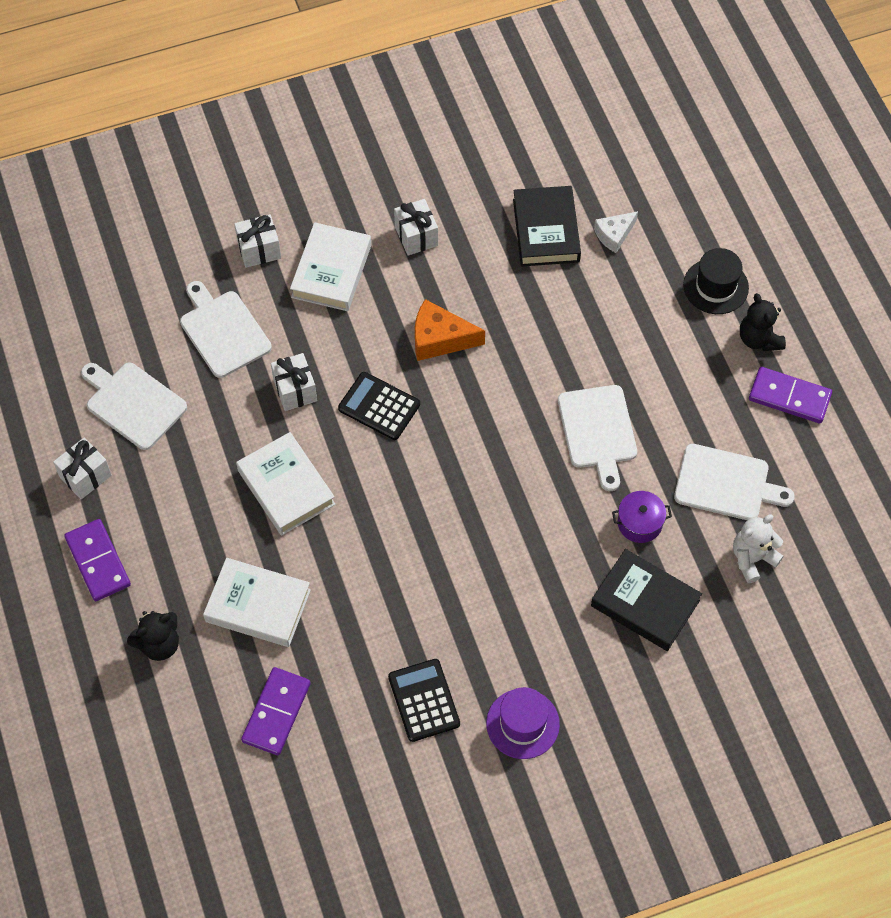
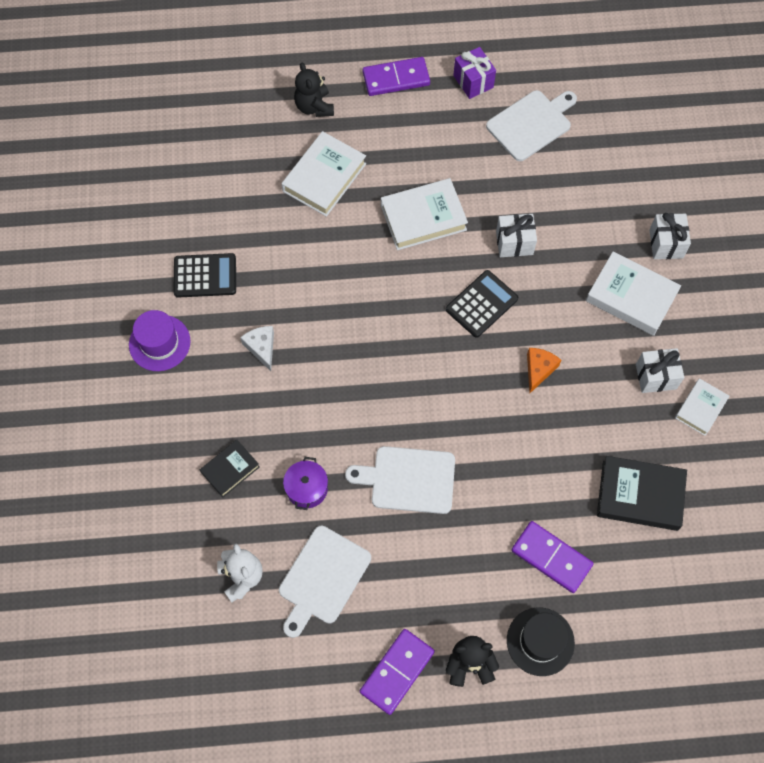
camera: 105 degrees right, 5 degrees up
white gift [53,438,112,500] -> purple gift [453,47,496,99]
white cutting board [180,281,272,378] -> none
purple domino [241,667,311,755] -> purple domino moved to [511,521,593,593]
orange cheese [415,299,485,361] -> orange cheese [527,348,561,393], size x0.65
black book [591,549,702,651] -> black book [200,440,260,498], size x0.60
white cheese [594,211,638,253] -> white cheese moved to [240,326,274,371]
none -> white book [675,378,729,436]

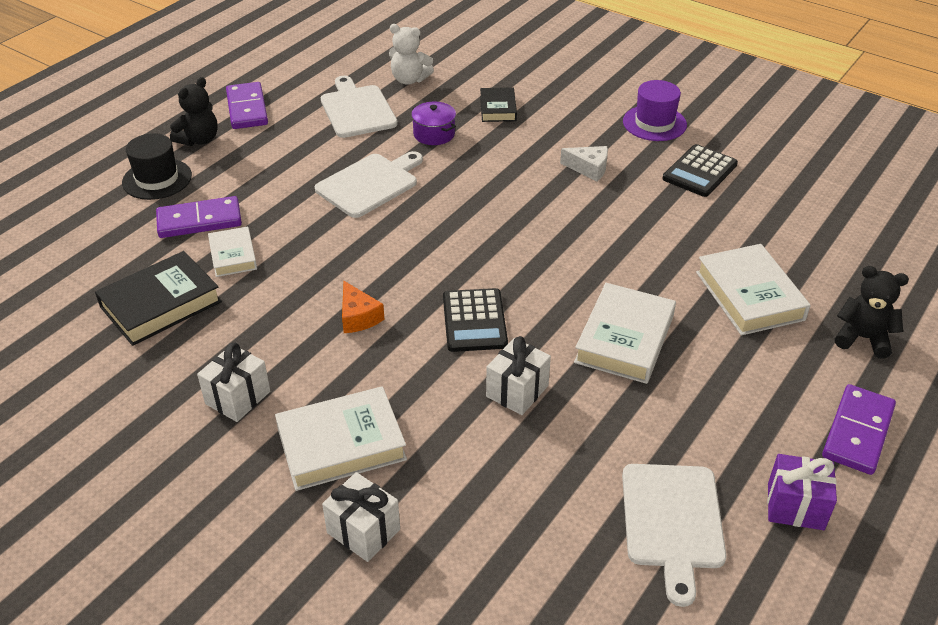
camera: 130 degrees right, 25 degrees down
white book [675,378,729,436] -> white book moved to [208,226,257,277]

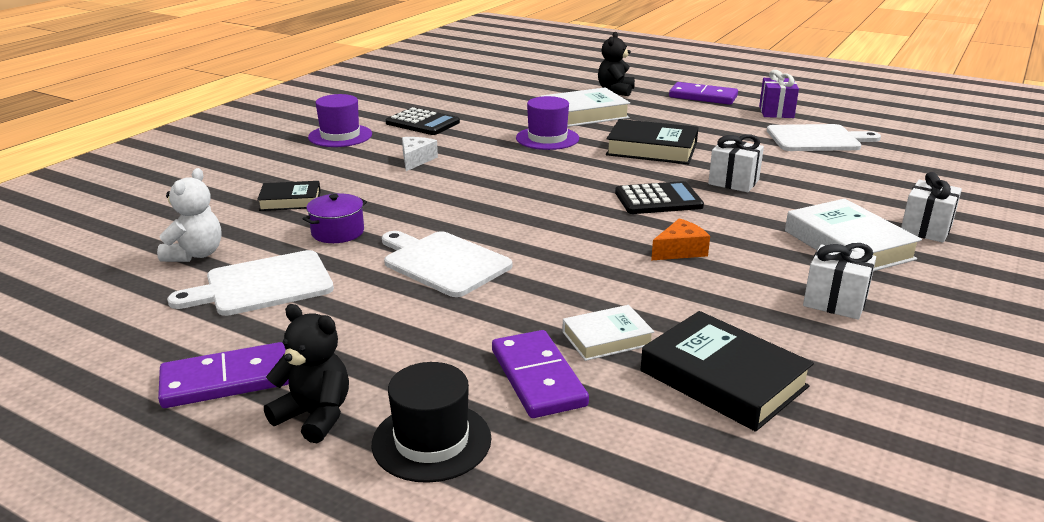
camera: 95 degrees left, 15 degrees down
white book [574,283,676,384] -> black book [606,119,698,164]
none -> purple hat [516,96,579,150]

